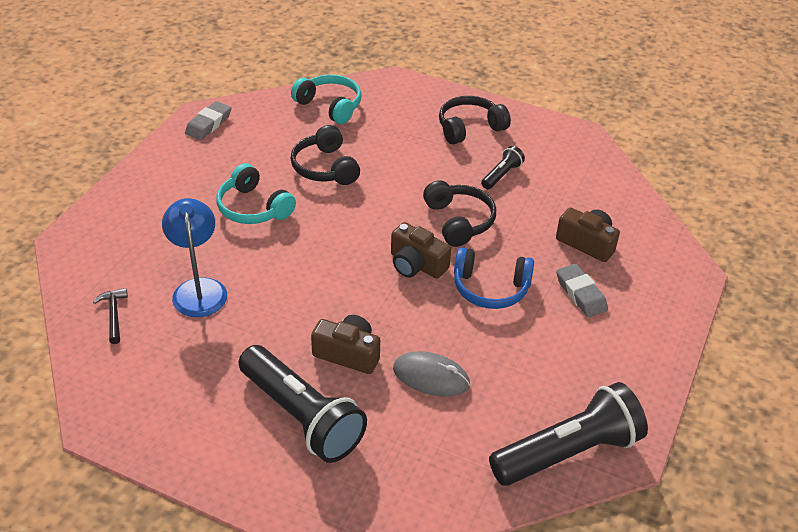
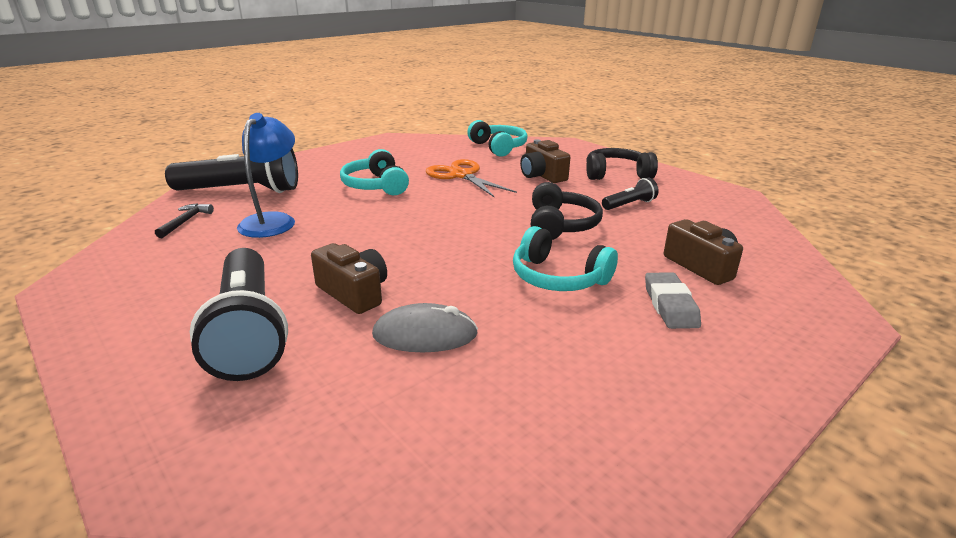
camera: 25 degrees right, 15 degrees down
grey eraser [185,101,231,140] -> none
black headphones [290,125,360,185] -> orange scissors [426,159,517,198]
brown camera [391,222,451,279] -> brown camera moved to [520,139,570,183]
grey mouse [393,351,470,397] -> grey mouse turned 45 degrees counterclockwise [372,303,478,352]
blue headphones [454,247,534,309] -> turquoise headphones [513,226,618,291]
black flashlight [489,382,648,486] -> black flashlight moved to [165,149,298,193]

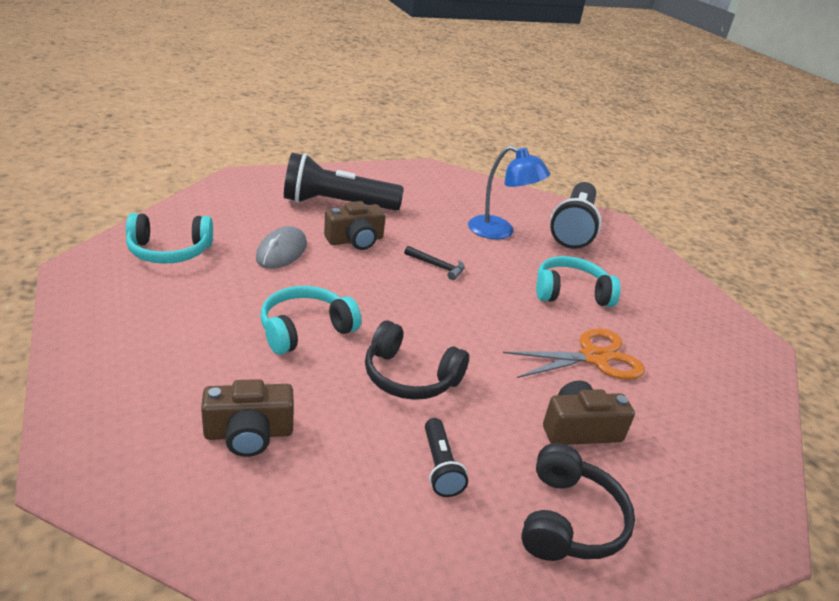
camera: 105 degrees right, 5 degrees up
black hammer [155,203,214,238] -> black hammer moved to [404,246,465,280]
turquoise headphones [467,120,528,157] -> turquoise headphones moved to [126,213,213,264]
grey eraser [645,272,701,329] -> none

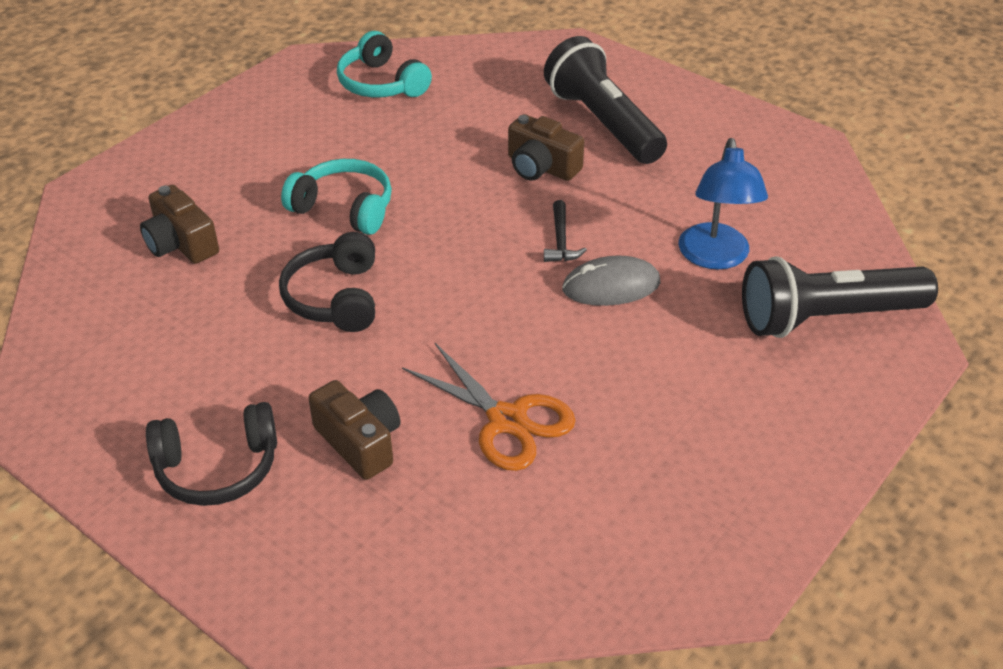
camera: 65 degrees right, 10 degrees up
grey mouse [256,226,307,269] -> grey mouse moved to [562,256,661,306]
black flashlight [425,418,468,497] -> none
turquoise headphones [536,256,621,307] -> none

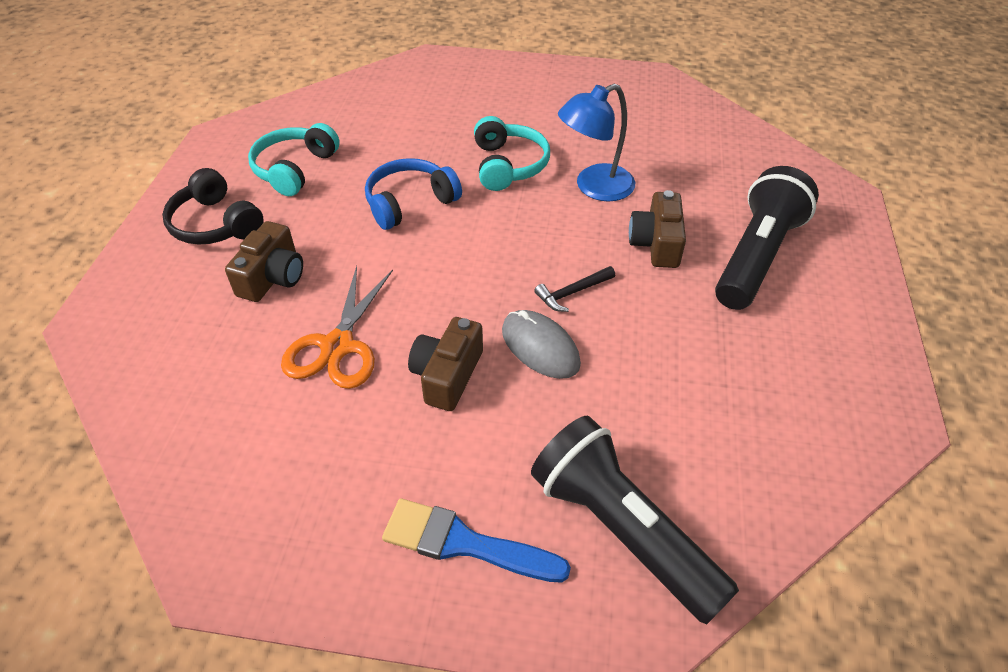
camera: 60 degrees right, 5 degrees up
brown camera [140,185,219,264] -> brown camera moved to [408,317,483,411]
black headphones [279,232,375,332] -> blue headphones [365,158,462,230]
turquoise headphones [337,31,432,97] -> turquoise headphones moved to [248,123,340,196]
blue lamp [679,138,768,269] -> blue lamp moved to [558,84,635,202]
none -> blue brush [382,498,571,583]

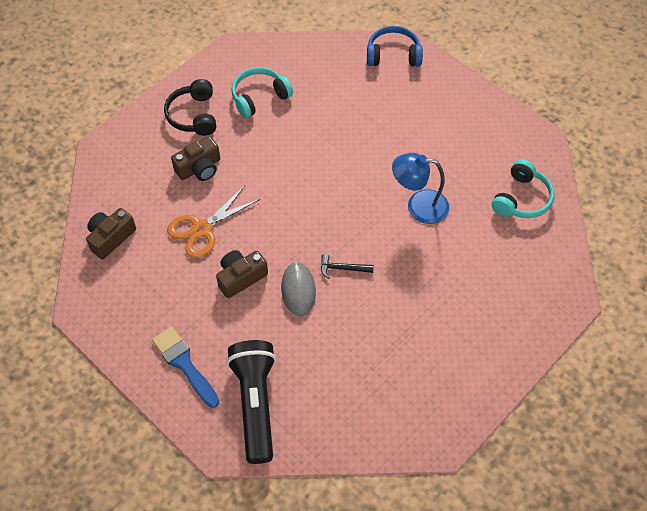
camera: 35 degrees right, 10 degrees up
blue headphones [365,158,462,230] -> blue headphones moved to [367,26,423,67]
turquoise headphones [474,116,550,191] -> turquoise headphones moved to [491,159,554,218]
brown camera [629,190,686,268] -> brown camera moved to [86,208,136,259]
black flashlight [715,166,819,310] -> none

